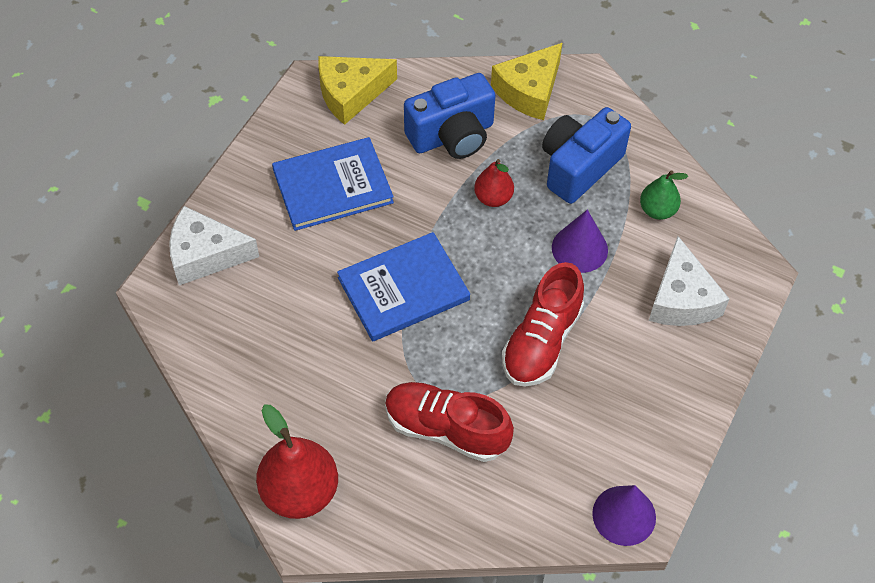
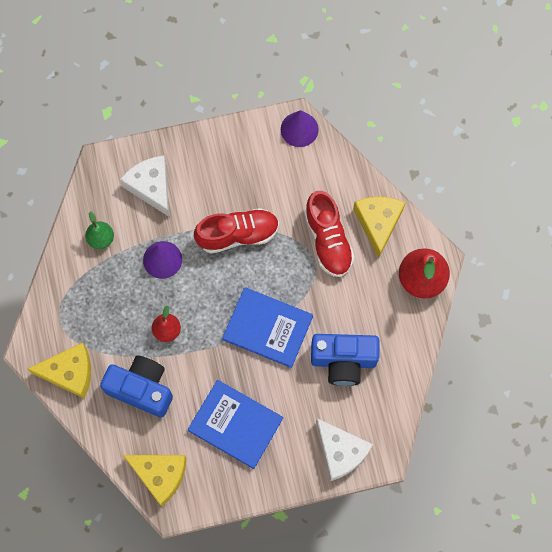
camera: 130 degrees left, 15 degrees up
blue camera [542,107,631,204] -> blue camera moved to [311,334,380,386]
white cheese [649,236,729,326] -> white cheese turned 75 degrees counterclockwise [120,156,169,217]
none -> yellow cheese [353,197,406,259]

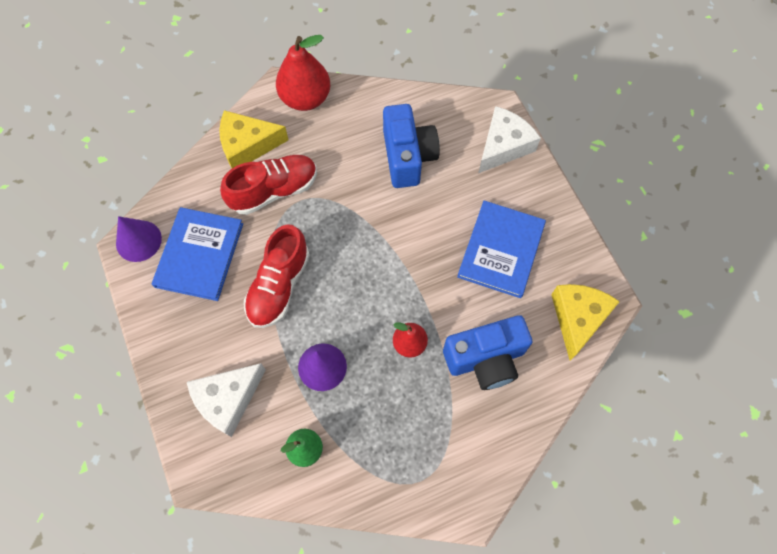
camera: 100 degrees left, 5 degrees down
yellow cheese [27,342,91,398] -> none
blue camera [100,355,173,418] -> blue camera turned 120 degrees counterclockwise [443,315,532,390]
red shoe [194,208,279,254] -> red shoe turned 135 degrees counterclockwise [244,224,310,328]
blue book [222,287,313,368] -> blue book moved to [152,207,243,301]

